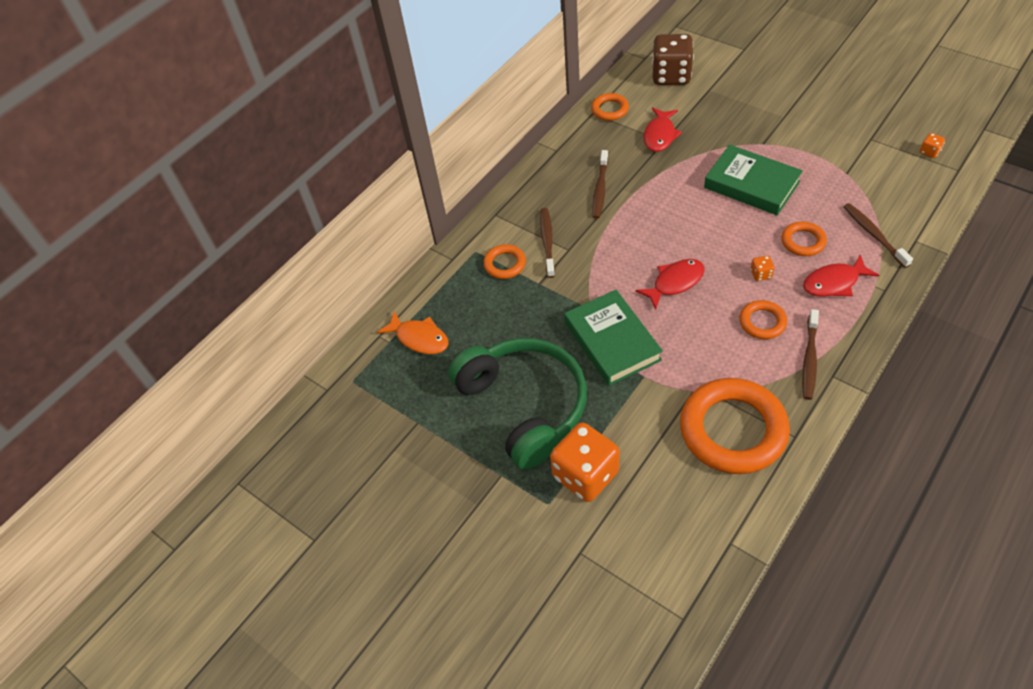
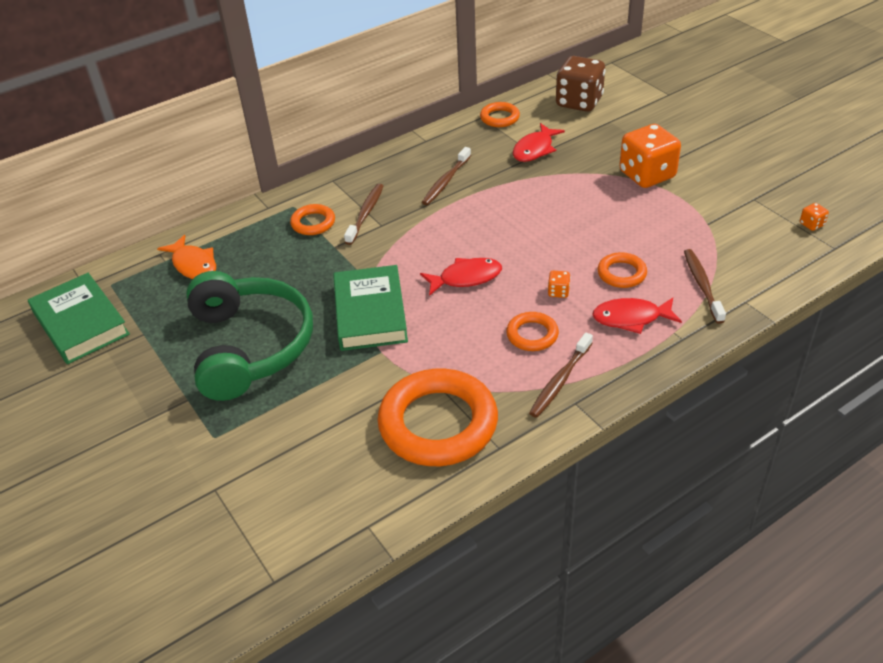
camera: 15 degrees right, 10 degrees down
orange dice [550,422,620,502] -> orange dice moved to [619,124,681,188]
green book [704,145,803,215] -> green book moved to [28,273,130,364]

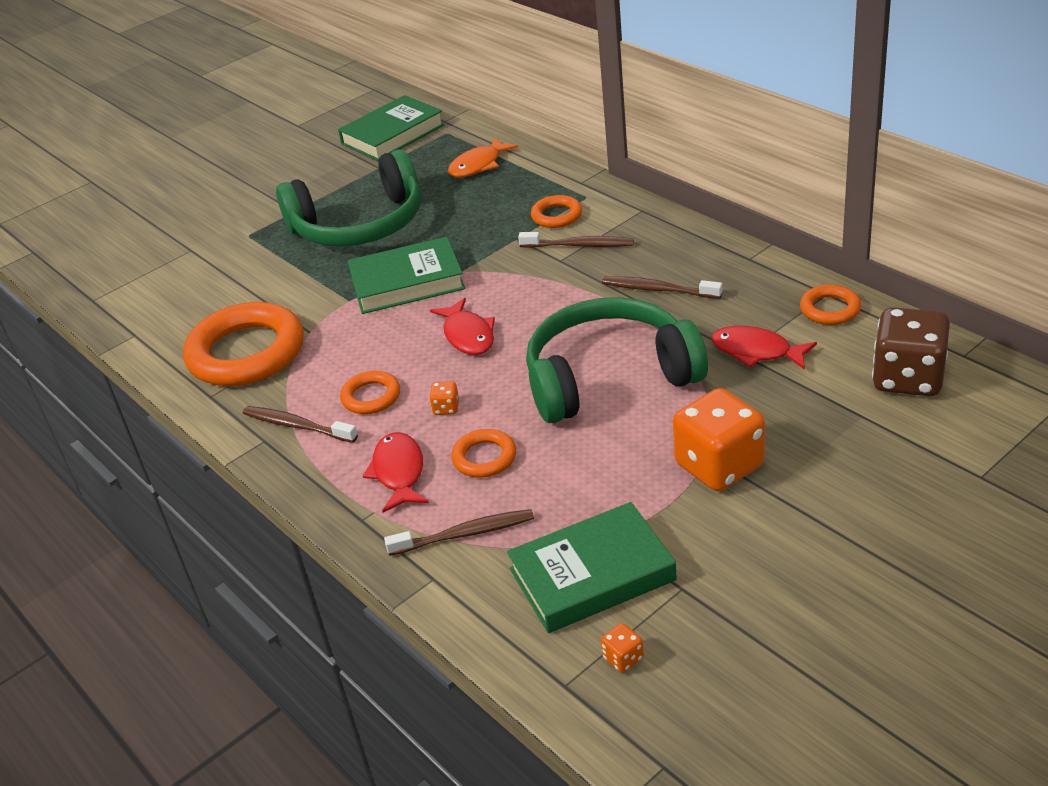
camera: 85 degrees right, 5 degrees down
none -> green book [507,502,677,633]
none -> green headphones [526,297,708,423]

